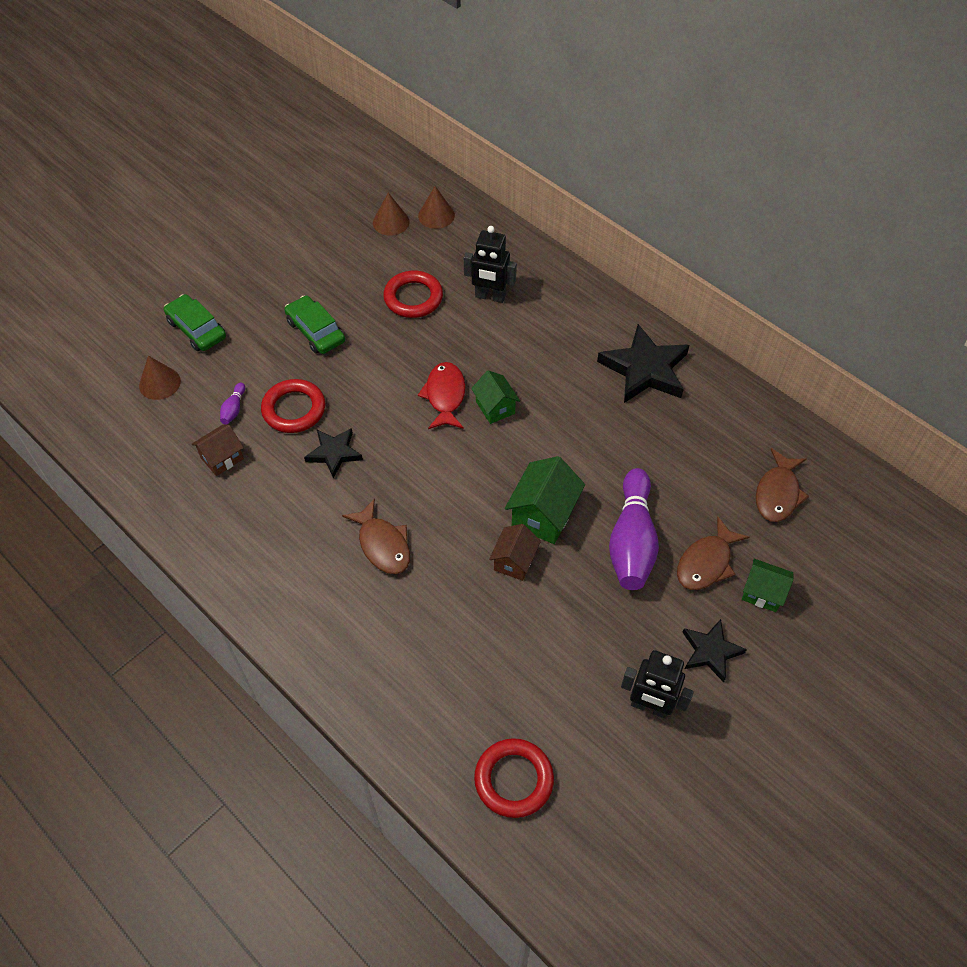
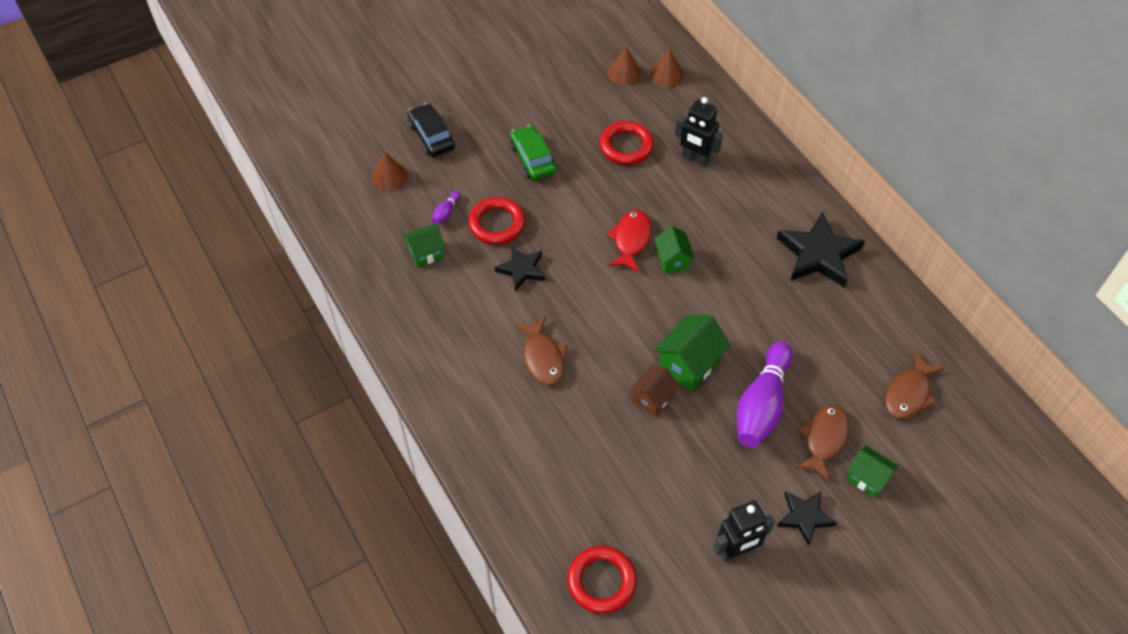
camera: 15 degrees right, 0 degrees up
green car [164,294,226,351] -> black car [408,103,455,157]
brown house [192,424,244,476] -> green house [403,224,446,267]
black robot [621,650,694,719] -> black robot turned 60 degrees counterclockwise [714,500,775,562]
brown fish [677,516,749,590] -> brown fish turned 150 degrees clockwise [795,405,850,482]

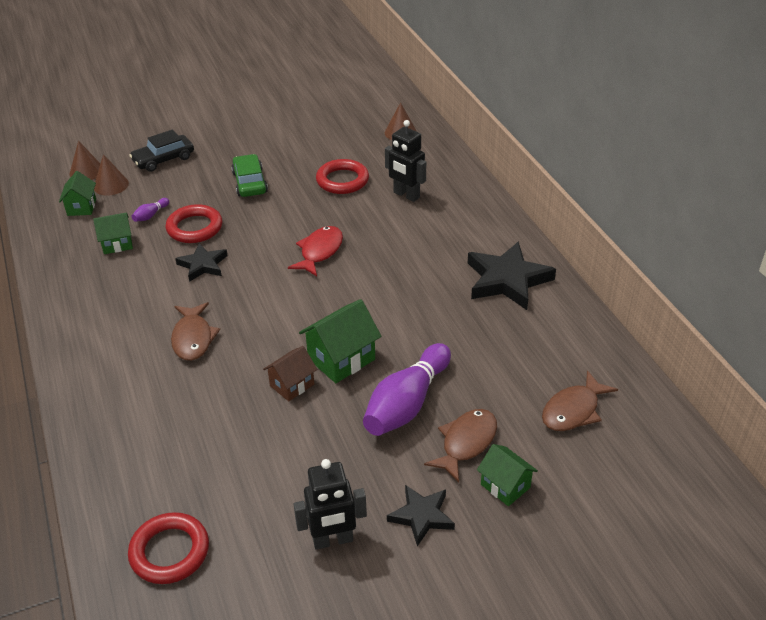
camera: 10 degrees right, 15 degrees down
black car [408,103,455,157] -> black car turned 105 degrees counterclockwise [129,130,194,172]
brown cone [608,47,641,86] -> brown cone moved to [70,141,101,180]
green house [654,226,695,274] -> green house moved to [59,171,96,216]

